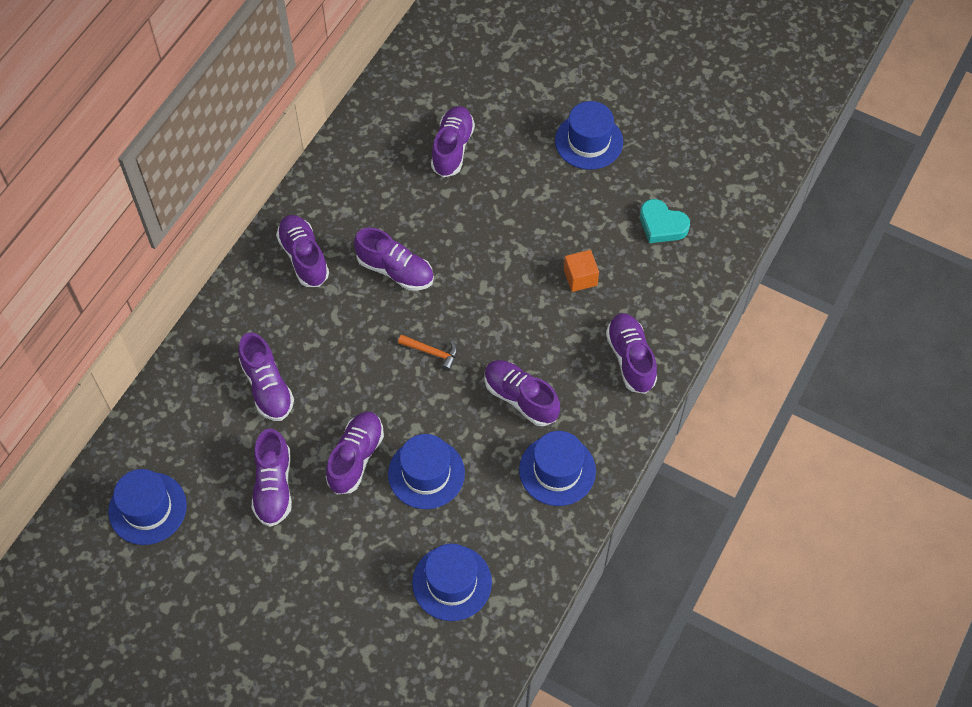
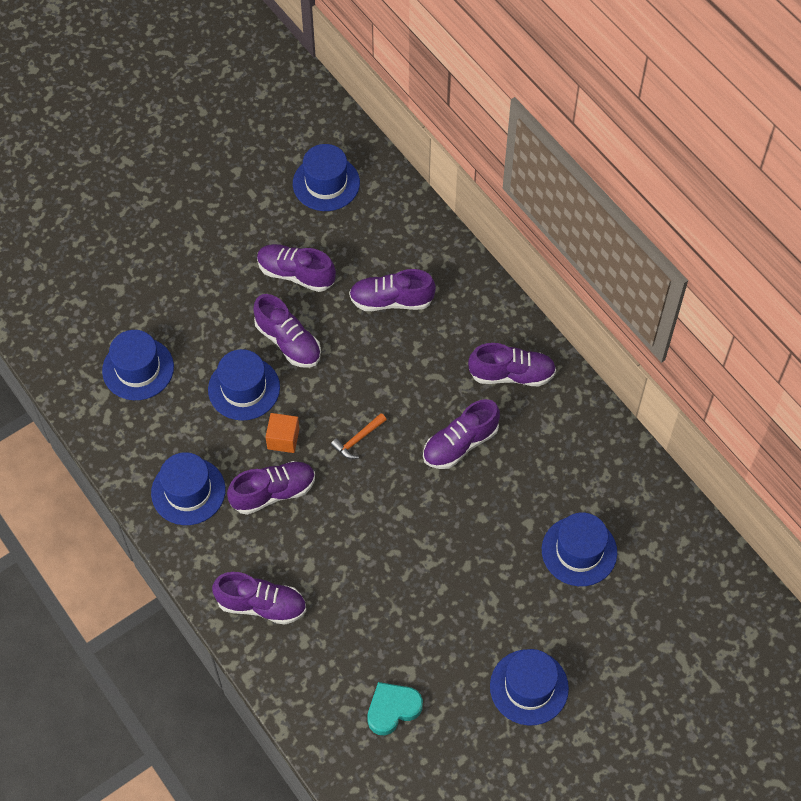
camera: 115 degrees right, 0 degrees up
purple shoe [431,106,475,177] -> blue hat [542,512,617,586]
orange cube [564,250,599,292] -> orange cube moved to [265,413,300,453]

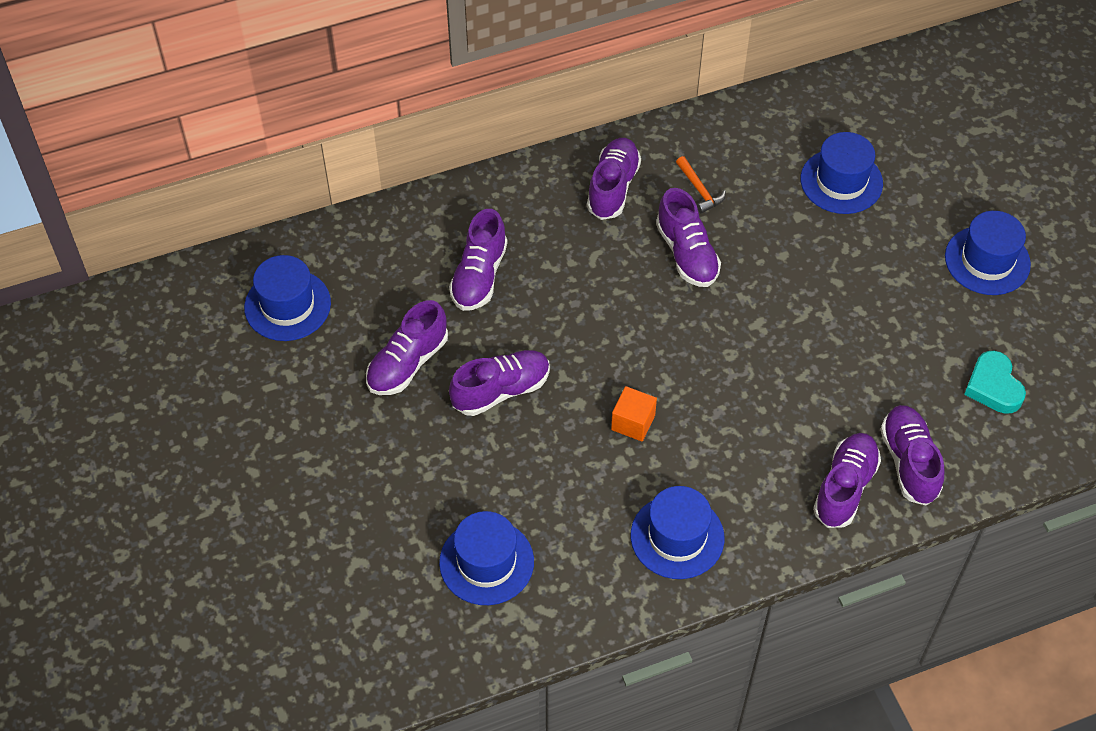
camera: 75 degrees left, 5 degrees down
blue hat [208,349,280,421] -> none
purple shoe [227,461,315,515] -> purple shoe moved to [880,405,944,506]
orange hammer [331,413,387,459] -> orange hammer moved to [676,156,726,213]

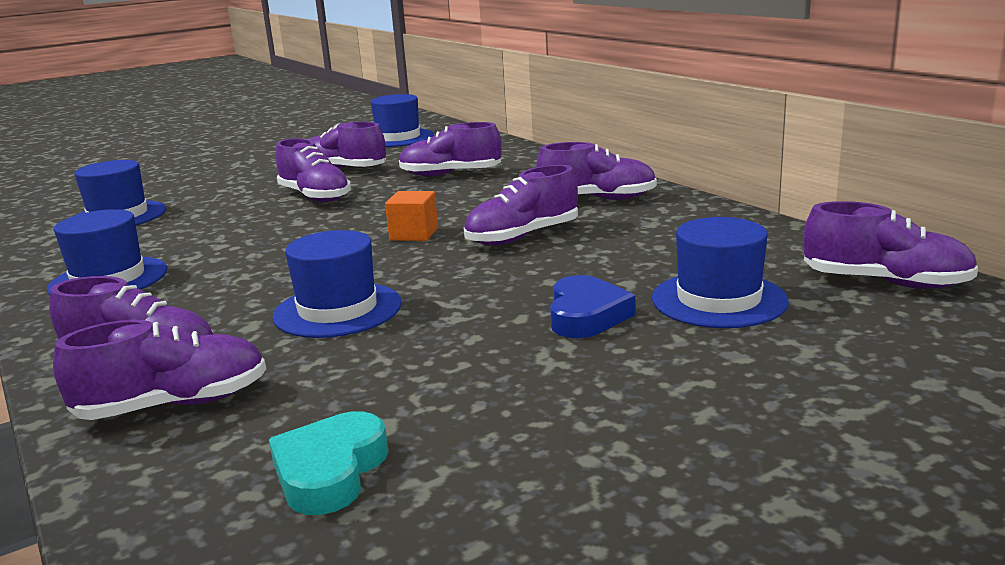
camera: 80 degrees right, 35 degrees down
orange cube [611,386,657,442] -> orange cube moved to [385,191,438,241]
orange hammer [676,156,726,213] -> none
blue hat [945,211,1031,295] -> blue hat moved to [272,230,402,338]
turquoise heart [964,351,1026,414] -> turquoise heart turned 45 degrees counterclockwise [269,411,388,515]
none -> blue heart [550,275,635,338]
none -> purple shoe [804,201,978,289]

